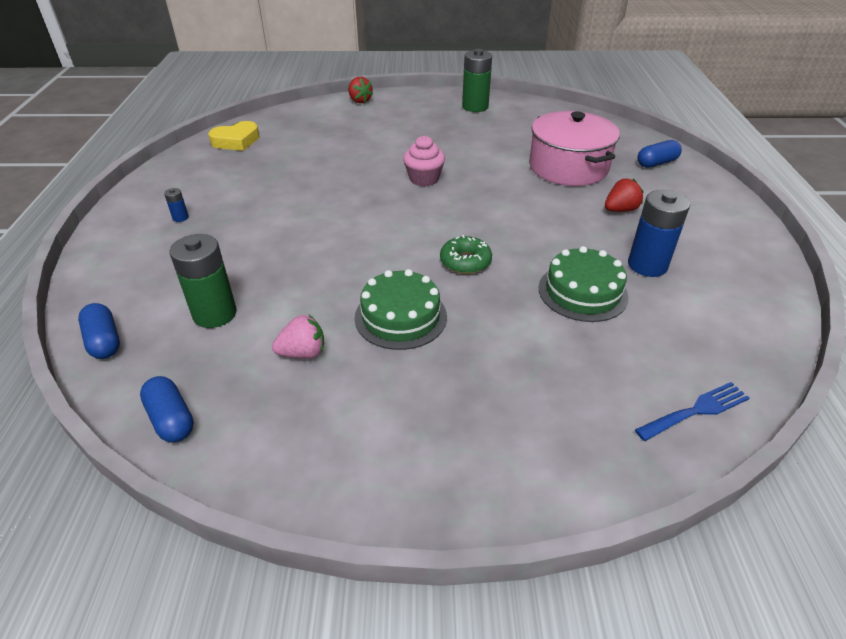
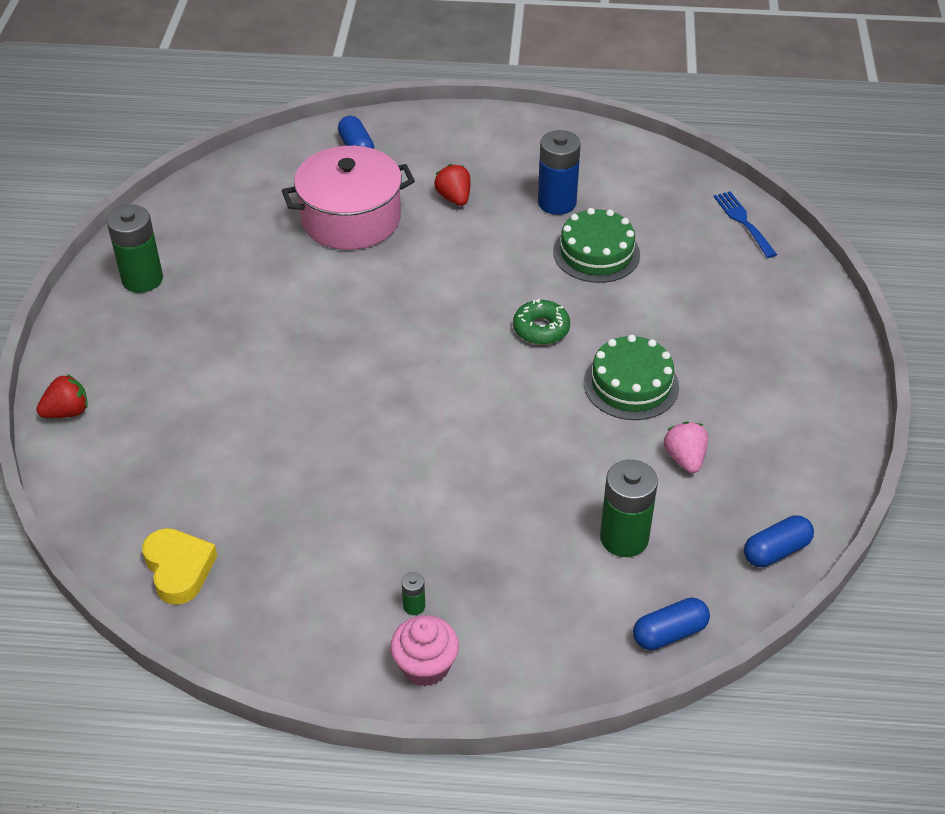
camera: 85 degrees left, 5 degrees up
blue battery [164,188,189,222] -> green battery [401,572,425,615]
pink cupcake [403,136,445,186] -> pink cupcake moved to [390,615,459,686]

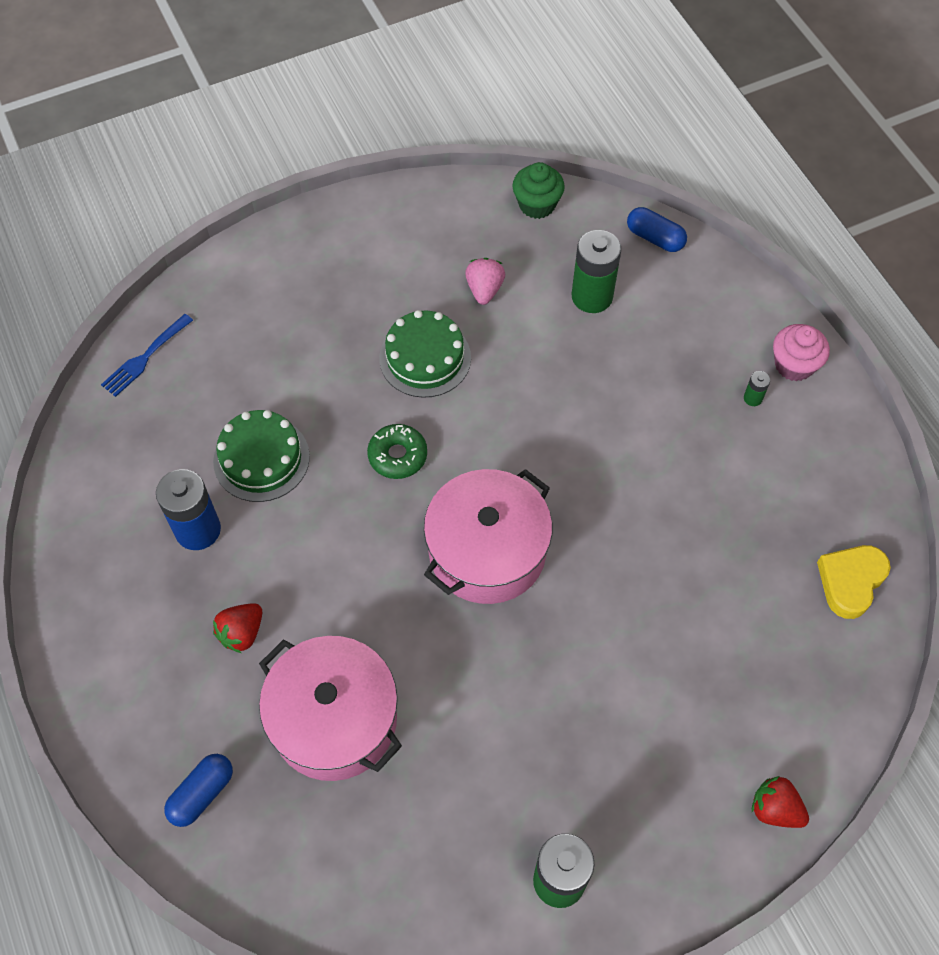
camera: 120 degrees left, 15 degrees up
pink strawberry [664,421,708,473] -> pink strawberry turned 135 degrees clockwise [465,258,505,305]
blue capsule [744,515,814,567] -> green cupcake [512,162,565,219]
none -> pink pot [424,469,552,604]

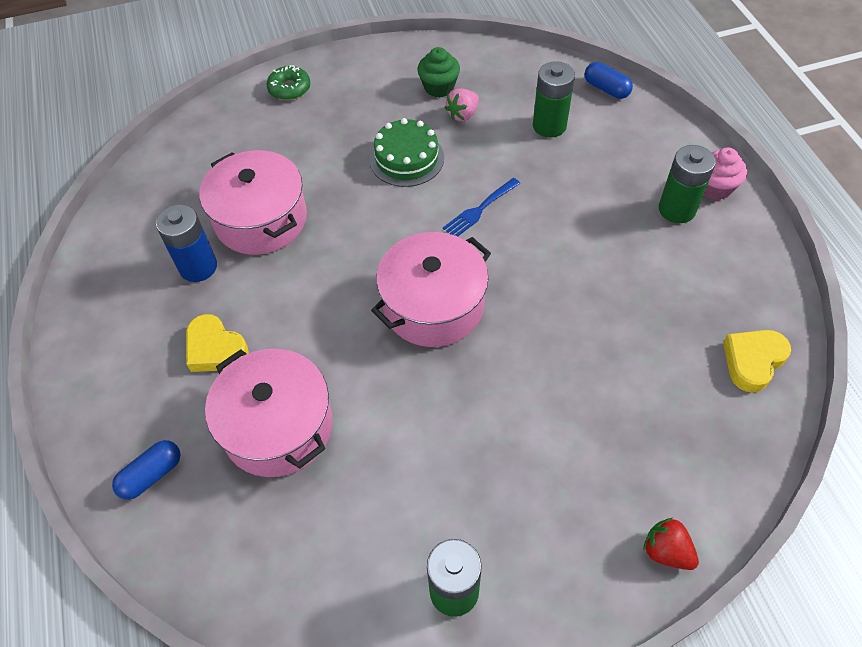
camera: 10 degrees right, 5 degrees down
blue fork [101,314,193,397] -> blue fork moved to [443,178,520,237]
green cake [213,410,310,502] -> pink pot [199,150,307,255]
red strawberry [213,603,262,653] -> yellow heart [186,314,249,372]
green donut [367,424,427,479] -> green donut moved to [266,65,310,100]
pink strawberry [465,258,505,305] -> pink strawberry turned 150 degrees counterclockwise [445,88,479,121]
green cupcake [512,162,565,219] -> green cupcake moved to [417,47,460,97]
green battery [744,371,770,406] -> green battery [659,145,716,223], size x2.27

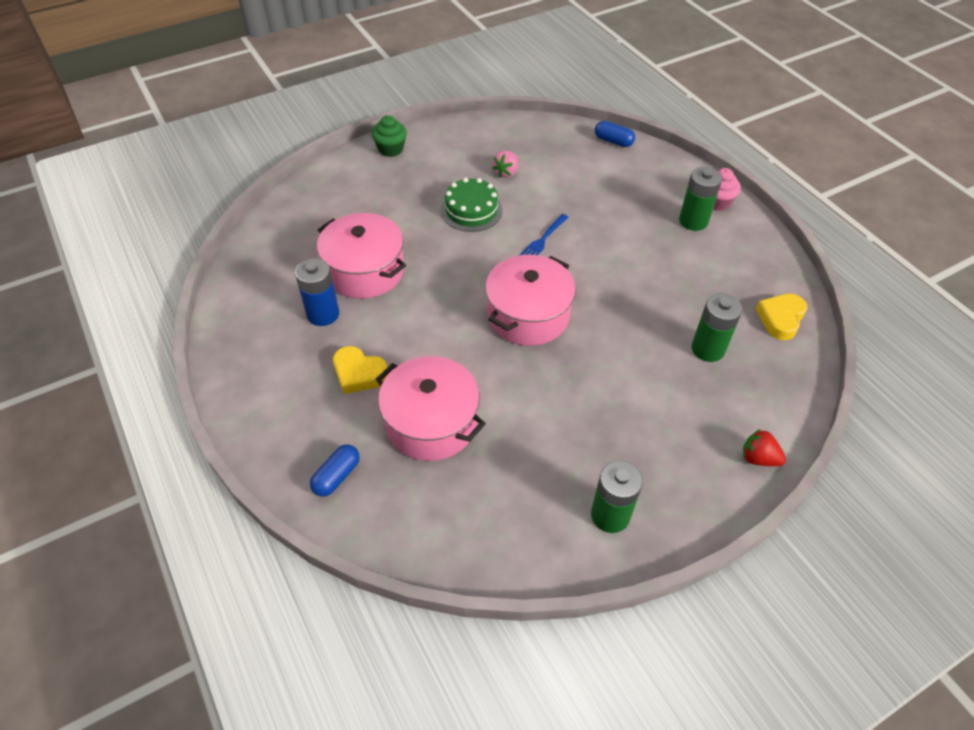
camera: 15 degrees left, 5 degrees down
green donut [266,65,310,100] -> none
green cupcake [417,47,460,97] -> green cupcake moved to [372,115,407,157]
green battery [533,61,575,138] -> green battery moved to [692,293,742,362]

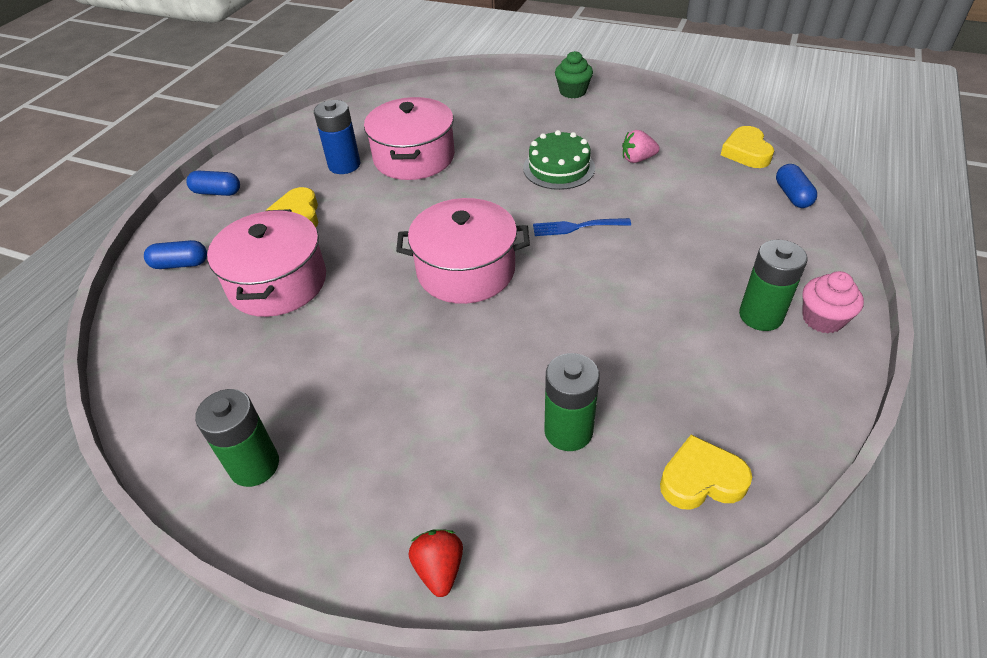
camera: 55 degrees right, 5 degrees down
none -> blue capsule [186,171,240,196]
none -> yellow heart [721,126,774,168]

